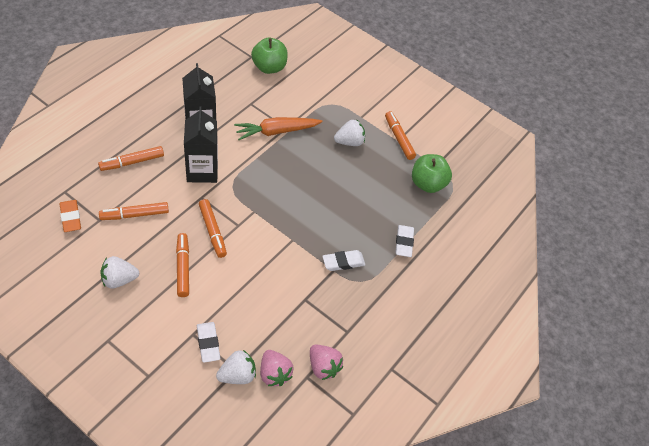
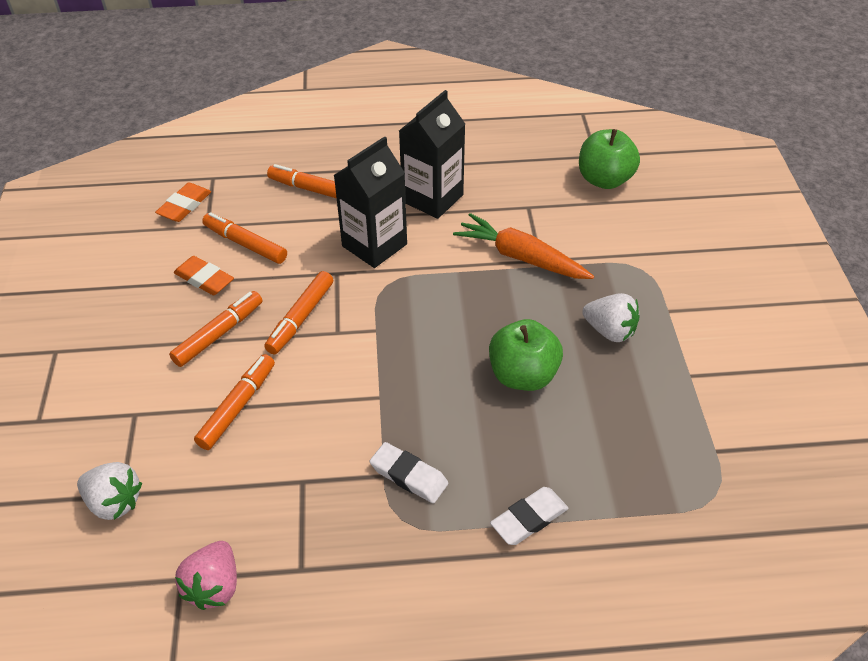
camera: 55 degrees right, 5 degrees down
white strawberry [100,256,139,289] -> none
white eraser [197,322,220,363] -> none
pink strawberry [260,350,294,386] -> none
orange marker [385,111,416,160] -> orange marker moved to [194,354,275,450]
green apple [412,154,452,193] -> green apple moved to [489,319,563,391]
none -> orange eraser [174,256,234,295]

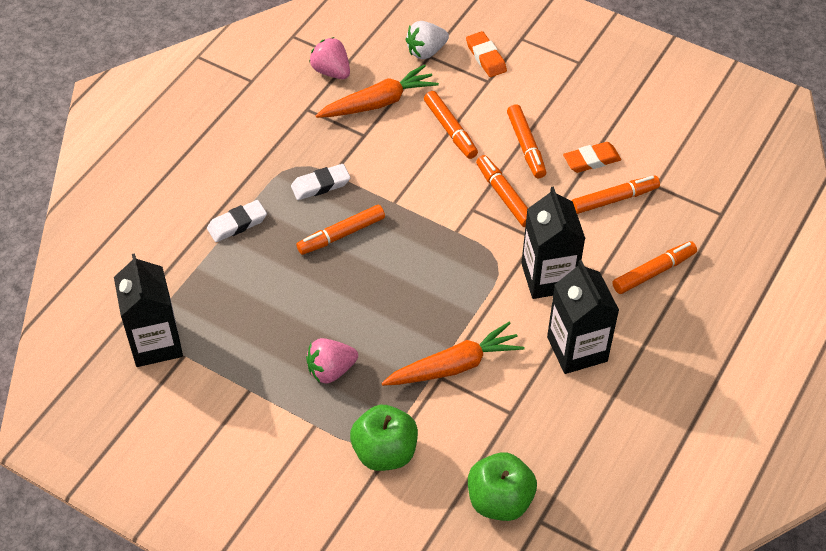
camera: 125 degrees right, 5 degrees up
orange eraser [155,183,211,222] -> orange eraser moved to [466,31,507,77]
green apple [489,319,563,391] -> green apple moved to [350,405,418,471]
white eraser [490,487,568,545] -> white eraser turned 60 degrees clockwise [207,200,267,242]
white strawberry [582,293,639,342] -> pink strawberry [306,338,358,384]
none -> black carton [114,253,183,367]
none -> orange marker [296,204,385,255]
none -> orange carrot [315,64,439,118]

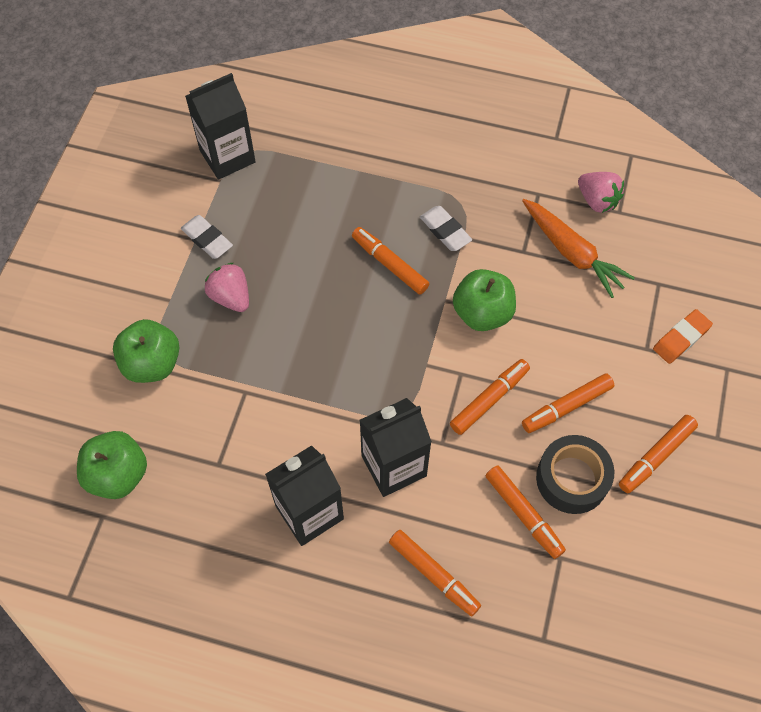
camera: 75 degrees right, 10 degrees up
white eraser [207,200,267,242] -> white eraser moved to [181,215,233,259]
pink strawberry [309,37,350,79] -> pink strawberry turned 105 degrees clockwise [578,172,624,213]
orange carrot [382,322,525,386] -> none
white strawberry [405,21,449,59] -> none
orange marker [424,91,478,159] -> orange marker moved to [619,415,698,493]
orange eraser [563,142,621,173] -> black tape [536,435,614,514]
none -> green apple [453,269,516,331]

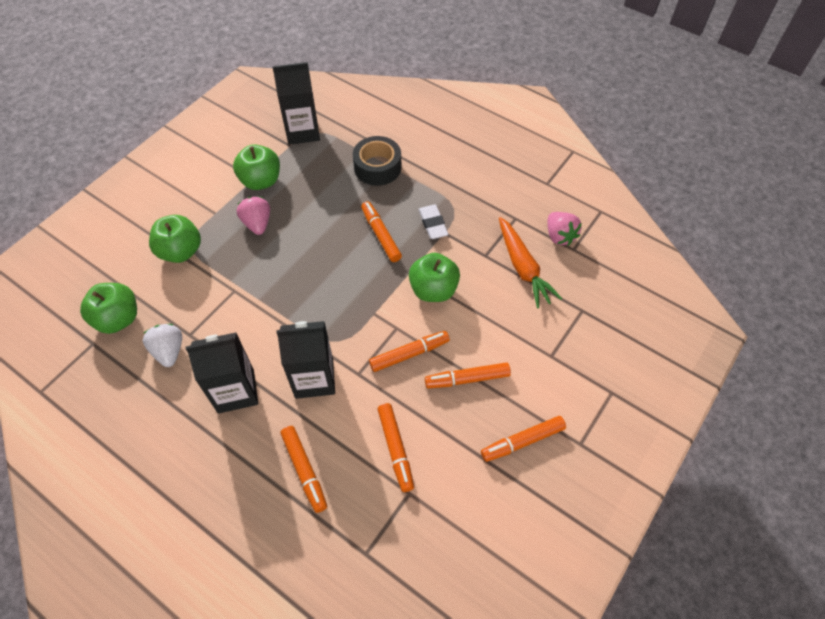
camera: 20 degrees right, 5 degrees down
white eraser [181,215,233,259] -> green apple [233,144,280,190]
black tape [536,435,614,514] -> black tape moved to [353,136,402,186]
orange eraser [653,309,713,364] -> none
none -> white strawberry [143,324,182,367]

